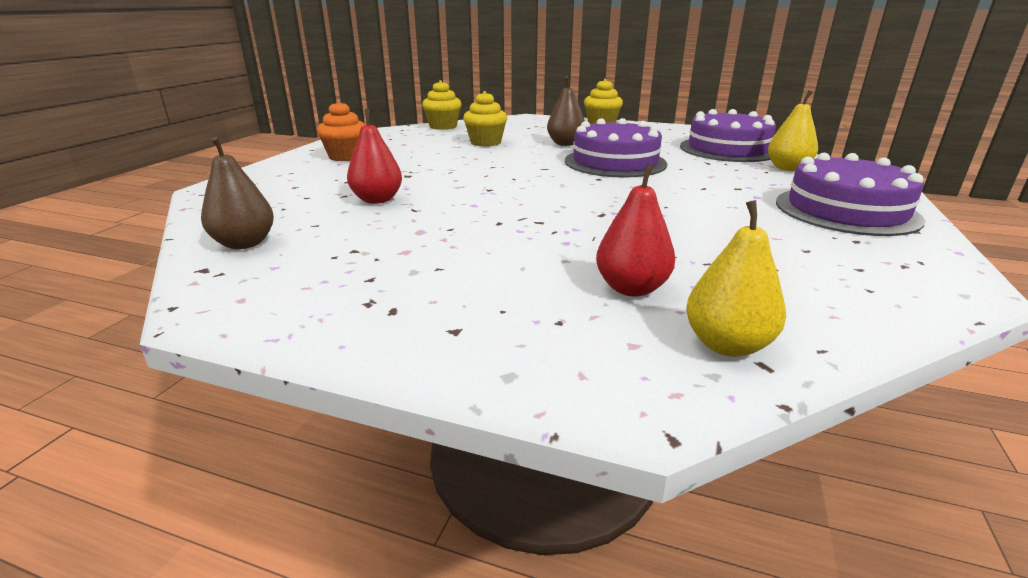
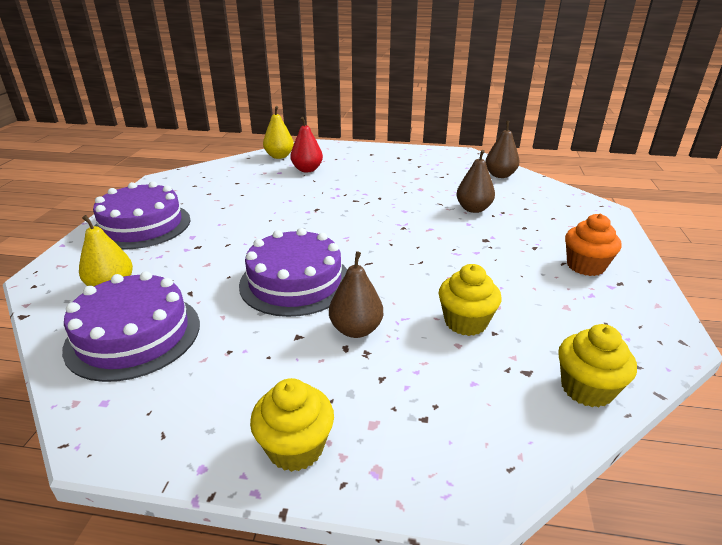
camera: 170 degrees right, 5 degrees up
red pear [347,109,402,204] -> brown pear [456,150,495,213]

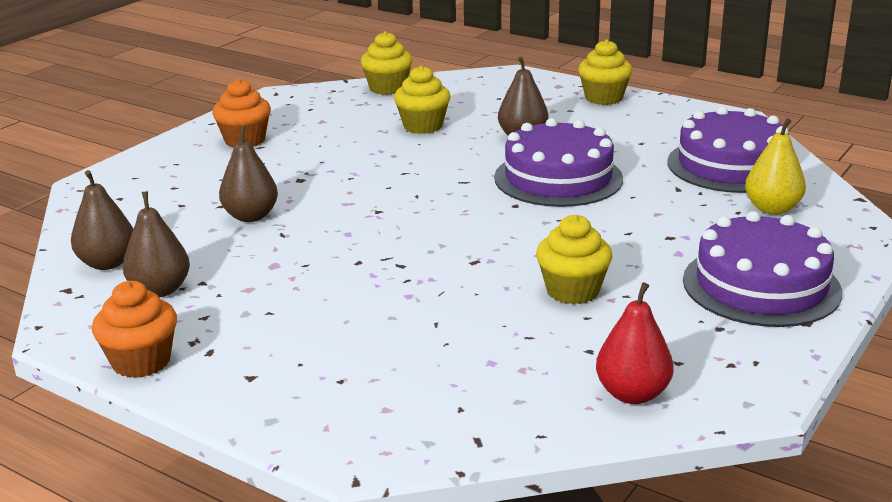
camera: 155 degrees left, 5 degrees down
yellow pear [263,106,294,159] -> none
red pear [291,117,323,172] -> red pear moved to [596,282,674,404]
none -> orange cupcake [92,281,177,378]
none -> brown pear [123,191,190,297]
none -> yellow cupcake [536,214,612,305]

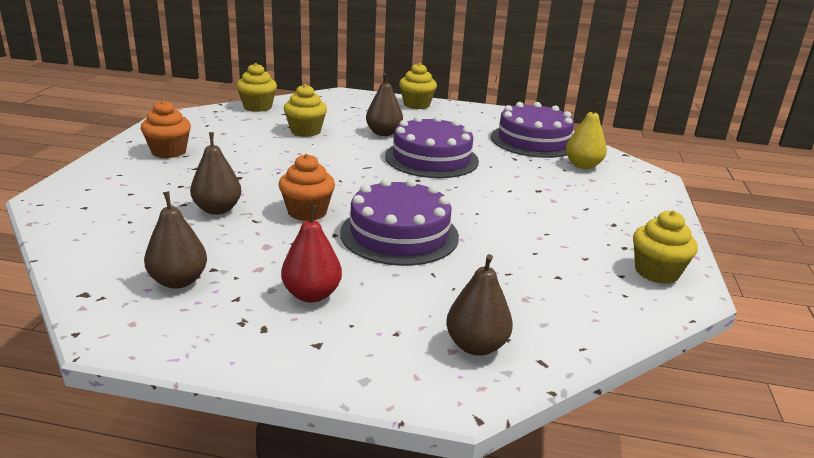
camera: 25 degrees left, 0 degrees up
brown pear [71,170,133,270] -> brown pear moved to [446,254,513,356]
orange cupcake [92,281,177,378] -> orange cupcake moved to [279,154,335,221]
yellow cupcake [536,214,612,305] -> yellow cupcake moved to [633,210,698,284]
red pear [596,282,674,404] -> red pear moved to [281,205,342,303]
purple cake [683,211,842,327] -> purple cake moved to [340,178,459,266]

